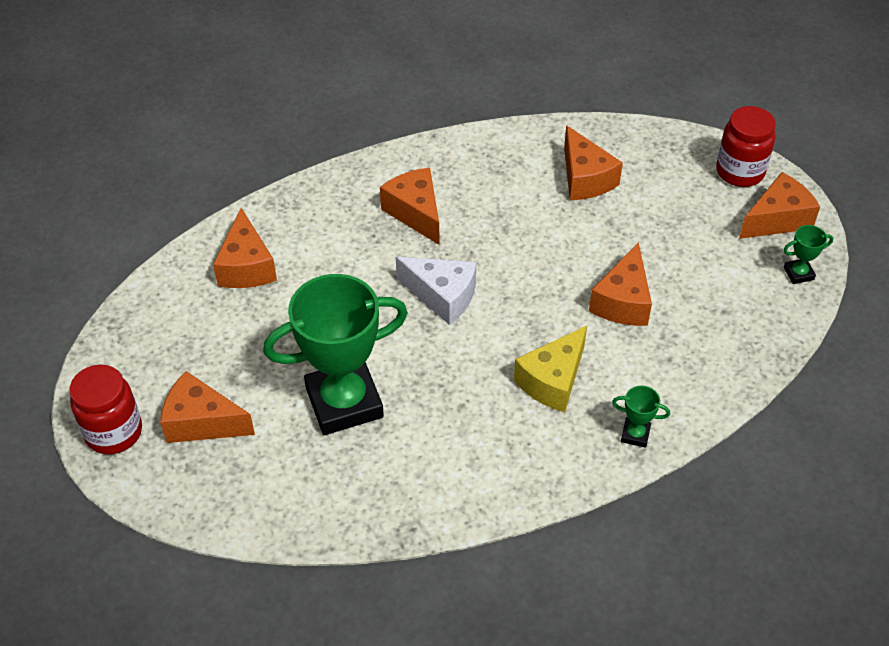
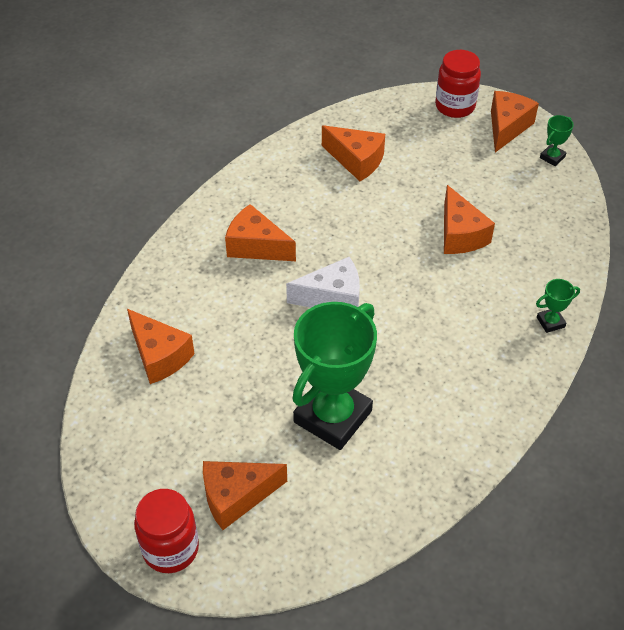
camera: 35 degrees left, 0 degrees up
yellow cheese [514,326,587,412] -> none

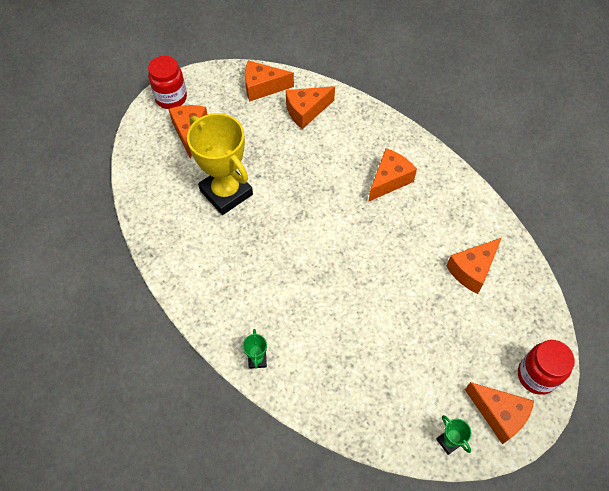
camera: 105 degrees right, 10 degrees up
white cheese [286,257,360,308] -> none
green trophy [293,302,377,450] -> yellow trophy [187,113,253,215]
orange cheese [444,185,495,254] -> orange cheese moved to [245,60,294,102]

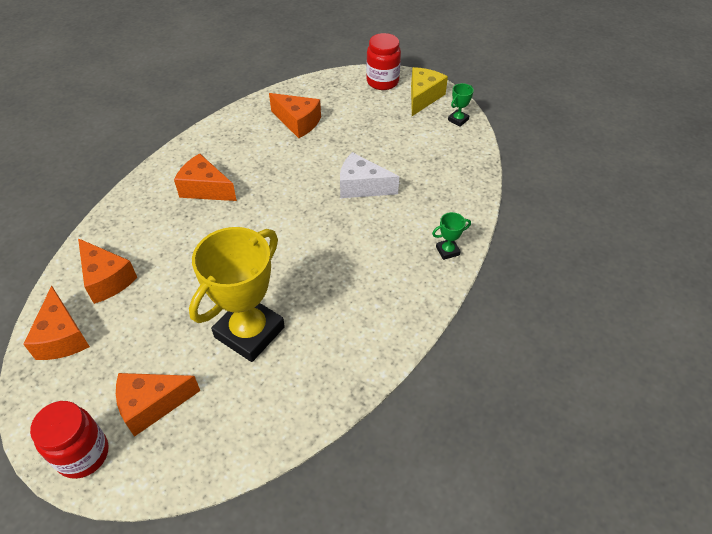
camera: 105 degrees left, 10 degrees down
orange cheese [465,382,534,444] -> yellow cheese [411,67,448,116]
none -> white cheese [340,152,399,198]

